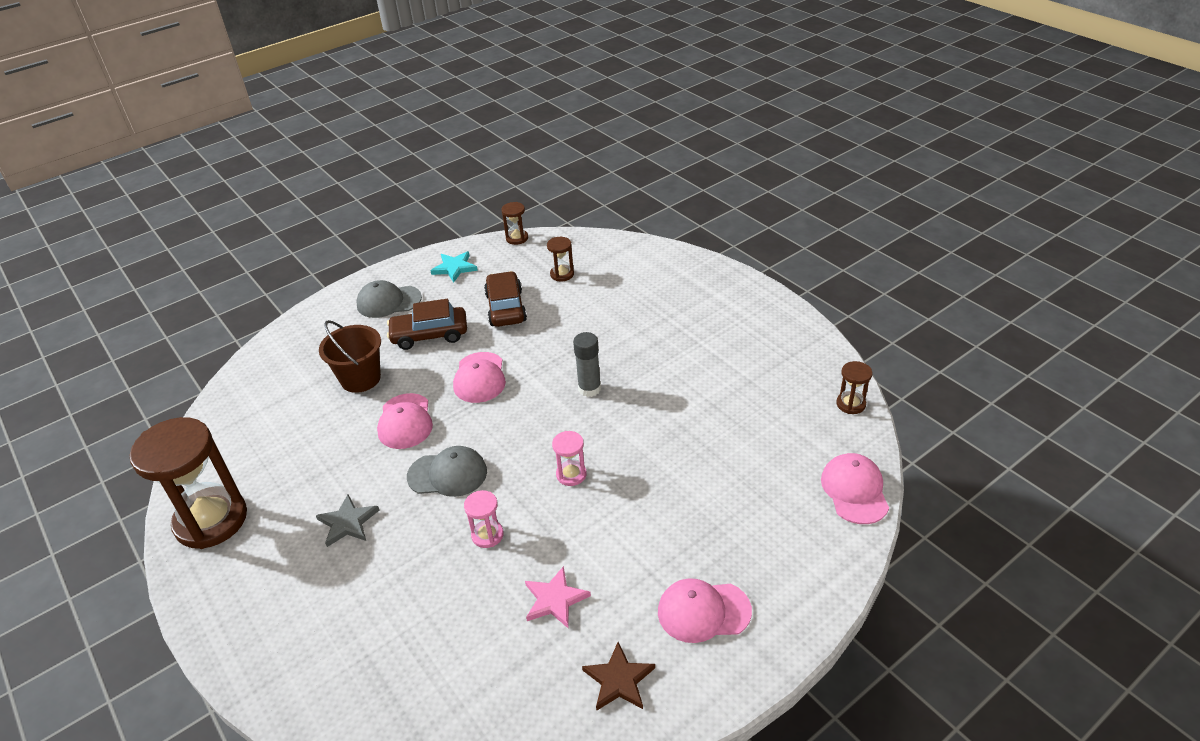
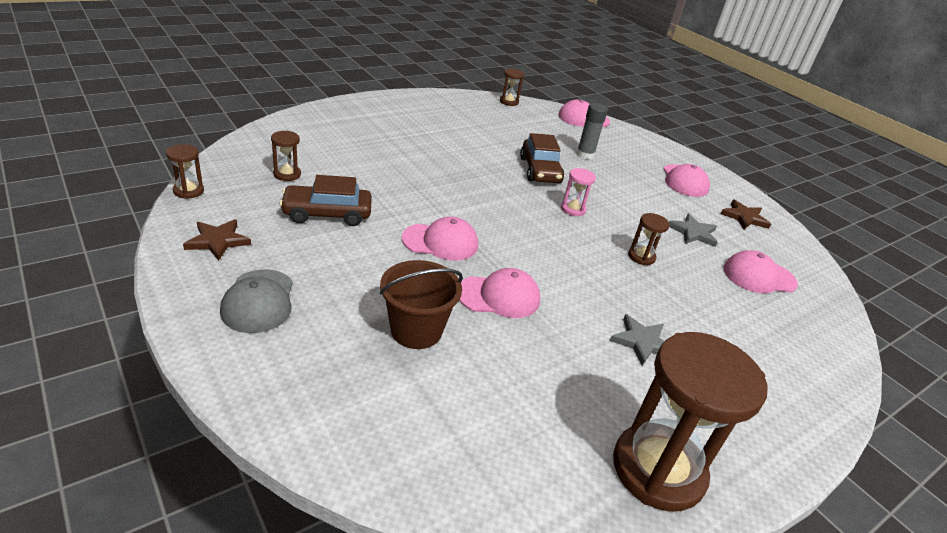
camera: 95 degrees left, 5 degrees down
brown car [387,299,467,350] -> brown car moved to [520,133,564,183]
grey cap [407,446,487,497] -> none
turquoise star [430,251,478,282] -> brown star [183,219,251,261]
pink hourglass [464,490,504,548] -> brown hourglass [628,213,669,265]
pink star [525,566,591,628] -> grey star [669,214,718,247]
grey glue stick [573,332,601,397] -> grey glue stick moved to [577,103,608,160]
none -> pink cap [723,250,798,293]

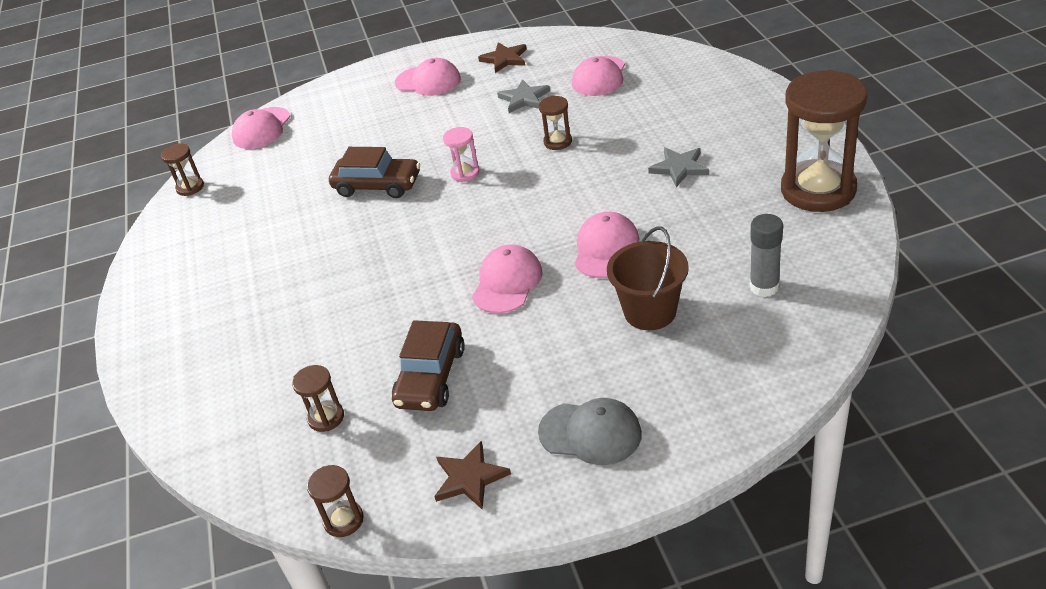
camera: 60 degrees left, 5 degrees up
grey glue stick [577,103,608,160] -> grey glue stick moved to [750,214,783,297]

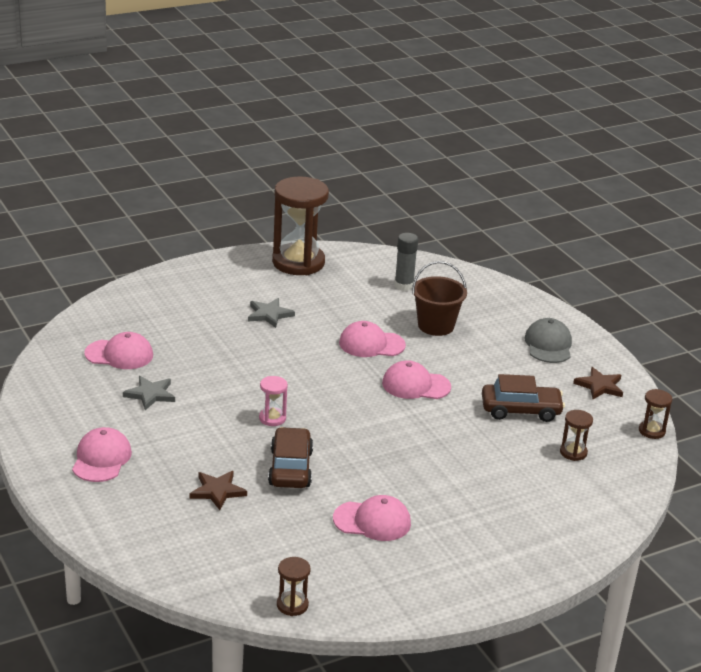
camera: 110 degrees left, 10 degrees down
pink cap [232,107,291,149] -> pink cap moved to [333,495,411,541]
brown star [478,42,527,73] -> brown star moved to [190,471,247,510]
brown hourglass [539,96,572,150] -> none

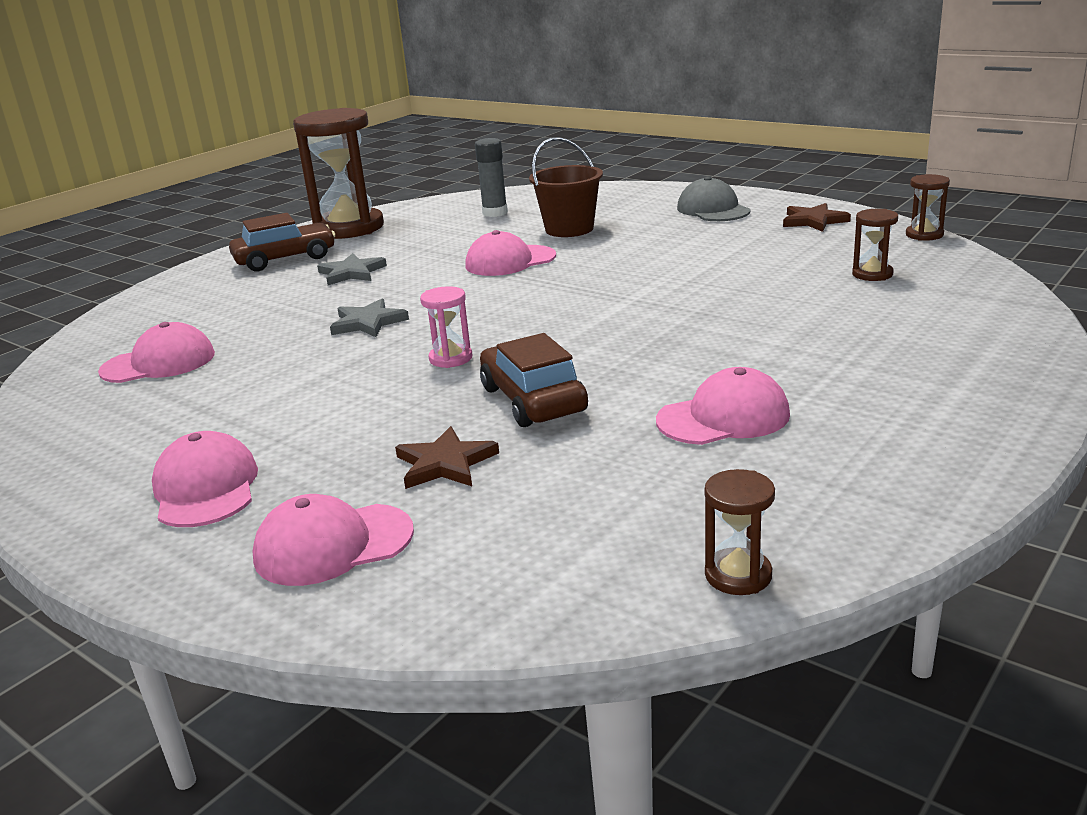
camera: 20 degrees left, 5 degrees down
grey star [123,376,175,410] -> grey star moved to [330,299,409,337]
pink cap [382,360,451,399] -> pink cap moved to [253,494,414,586]
brown car [482,374,565,422] -> brown car moved to [229,213,335,271]

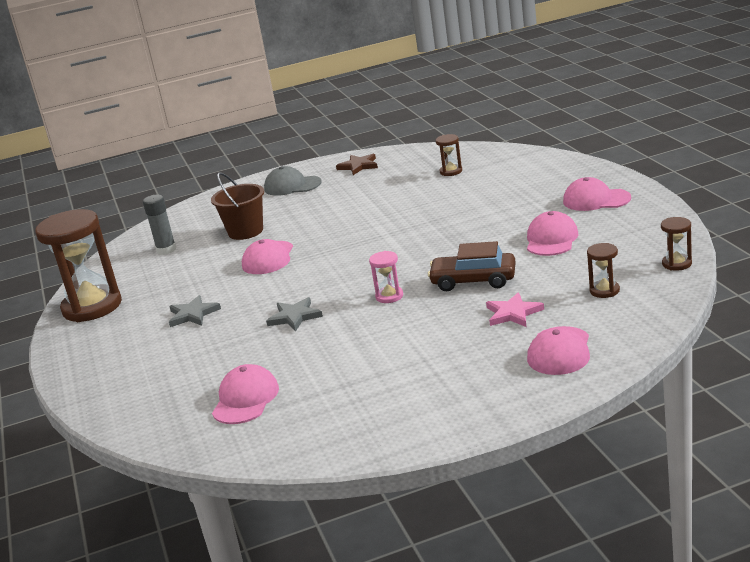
camera: 55 degrees left, 0 degrees up
pink cap [152,431,258,527] -> pink cap moved to [563,177,631,211]
brown car [229,213,335,271] -> none
brown star [395,426,499,489] -> pink star [486,292,544,327]
brown hourglass [906,174,950,241] -> brown hourglass moved to [587,243,620,298]

